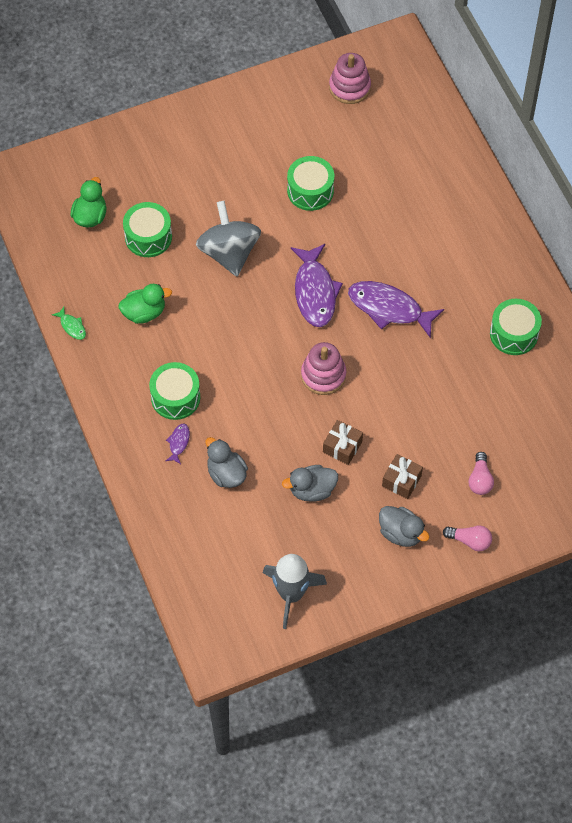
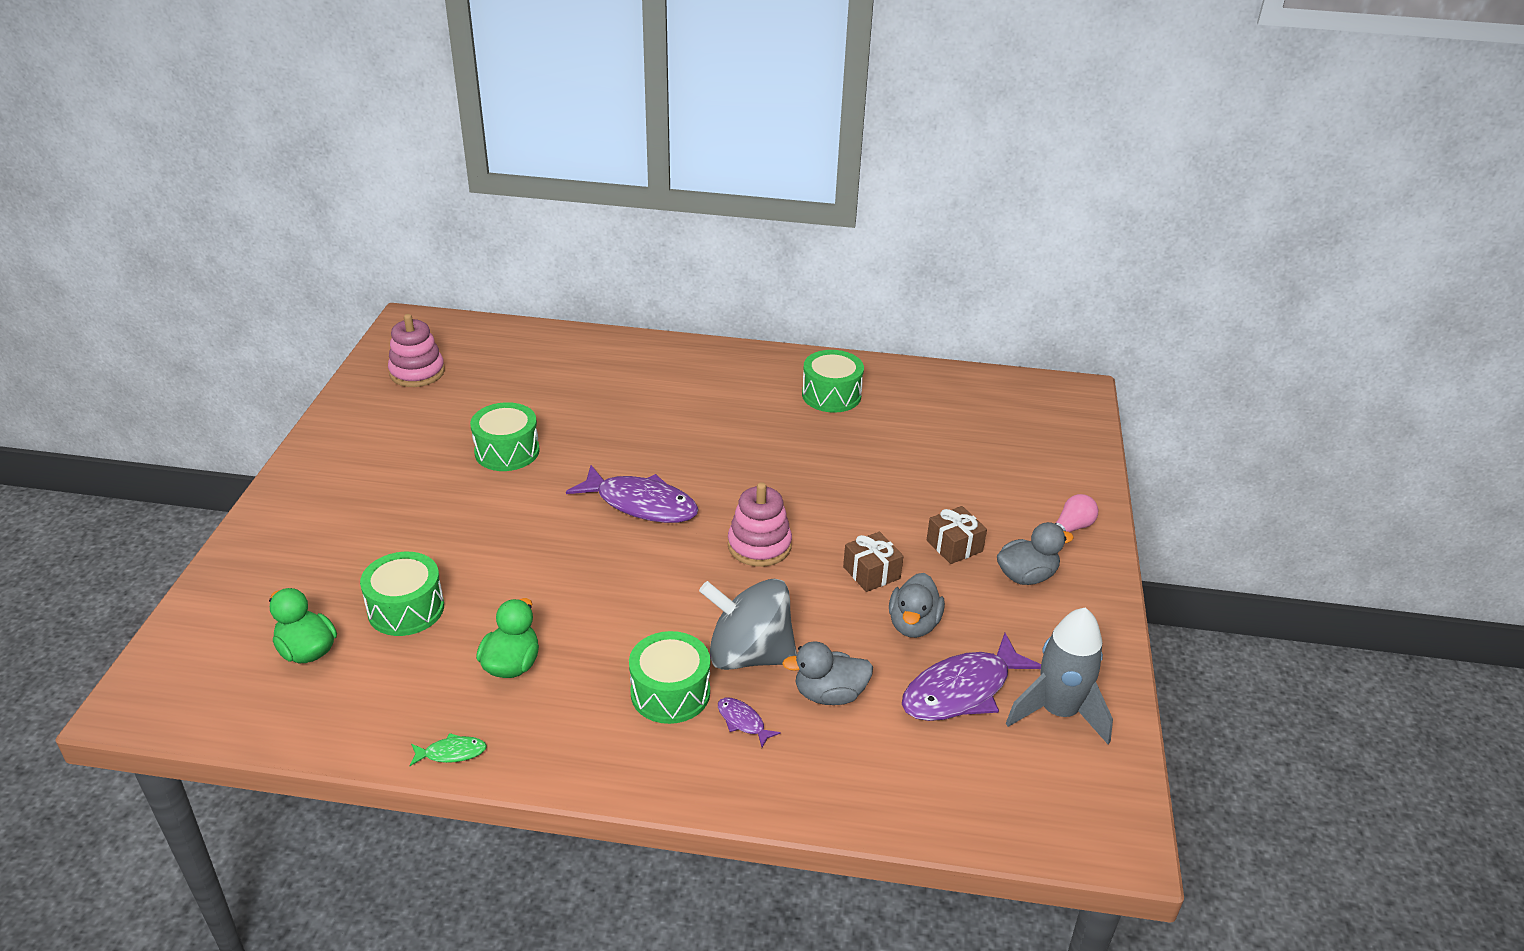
camera: 60 degrees left, 25 degrees down
grey spinning top [196,201,261,276] -> grey spinning top moved to [699,579,797,670]
purple fish [348,281,444,338] -> purple fish moved to [902,633,1041,721]
pink light bulb [468,452,494,495] -> none

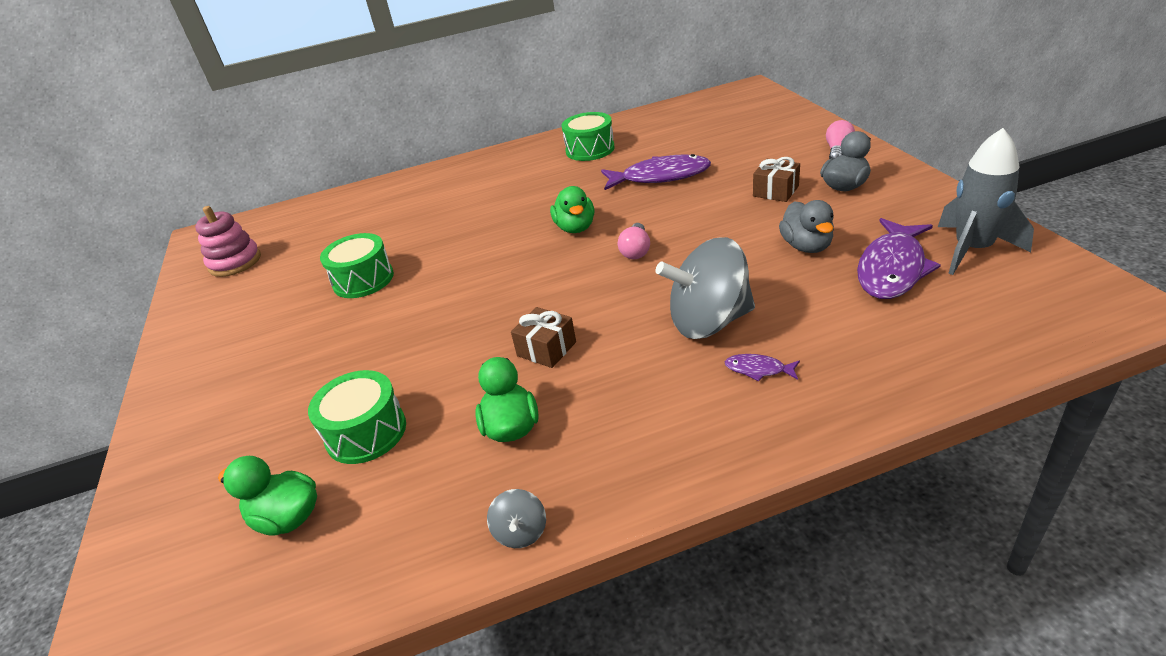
camera: 20 degrees left, 0 degrees up
green fish [409,733,487,766] -> grey spinning top [487,489,546,548]
purple fish [566,465,699,523] -> purple fish moved to [601,154,711,190]
green drum [629,631,710,724] -> none
pink stacking toy [728,482,792,567] -> pink light bulb [618,223,650,259]
grey duck [782,641,873,705] -> none
brown gift [843,532,904,592] -> brown gift moved to [511,307,576,368]
none -> green duck [550,186,594,233]

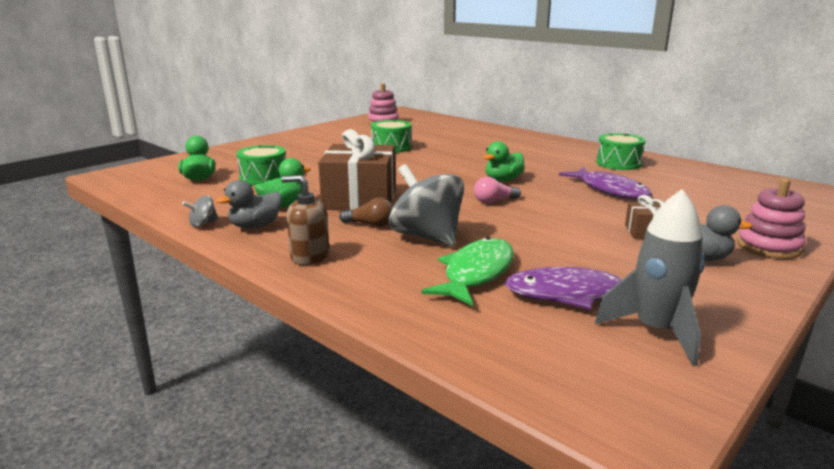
camera: 55 degrees right, 15 degrees down
brown gift [511,307,576,368] -> brown gift [318,129,396,210], size x2.13
purple fish [725,354,800,382] -> none
grey duck [779,200,834,253] -> grey duck moved to [216,180,282,229]
pink light bulb [826,120,855,159] -> pink stacking toy [737,178,806,259]
none -> brown soap dispenser [281,175,329,265]
none -> brown light bulb [339,197,393,227]
none -> green fish [421,237,514,306]

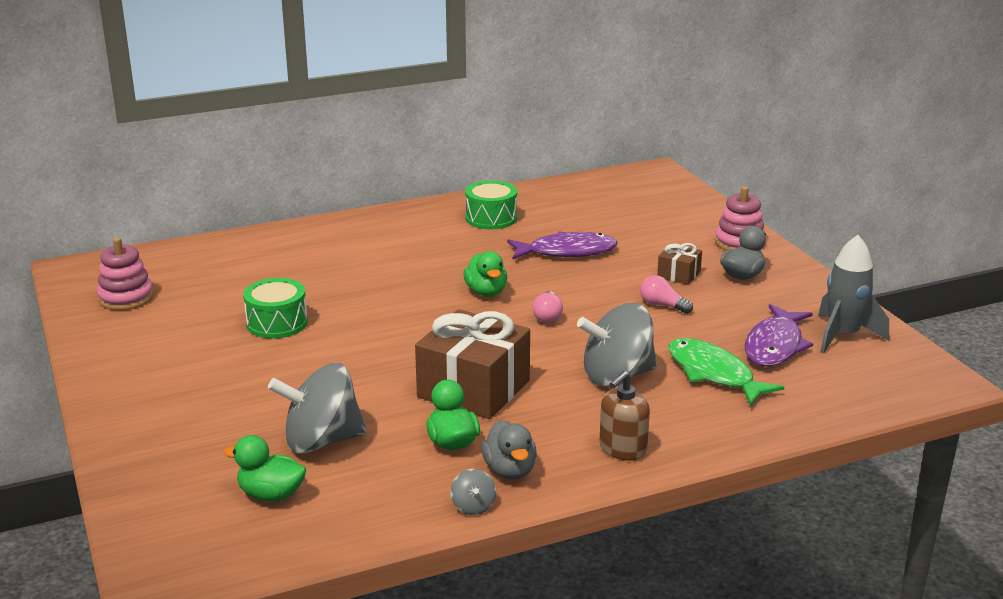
camera: 65 degrees left, 5 degrees up
green drum [236,145,286,186] -> grey spinning top [268,363,367,454]
brown light bulb [339,197,393,227] -> none
none -> pink light bulb [640,275,693,314]

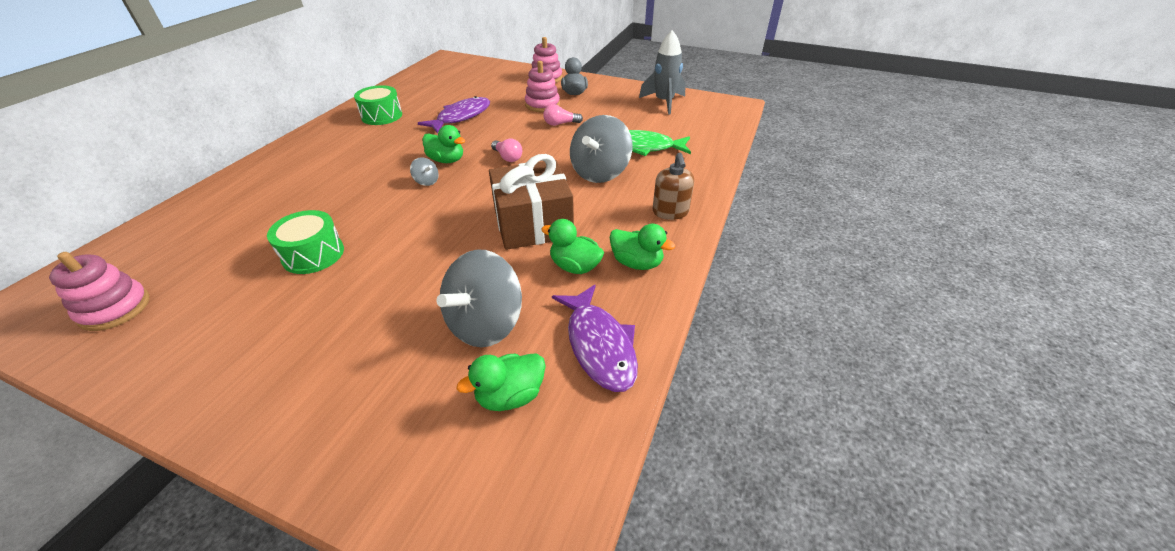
camera: 45 degrees left, 15 degrees up
grey spinning top [451,469,496,515] -> grey spinning top moved to [410,157,439,186]
grey duck [481,420,537,479] -> green duck [609,224,675,270]
brown gift [657,243,702,285] -> pink stacking toy [525,61,560,112]
purple fish [745,304,813,367] -> purple fish moved to [552,284,638,392]

